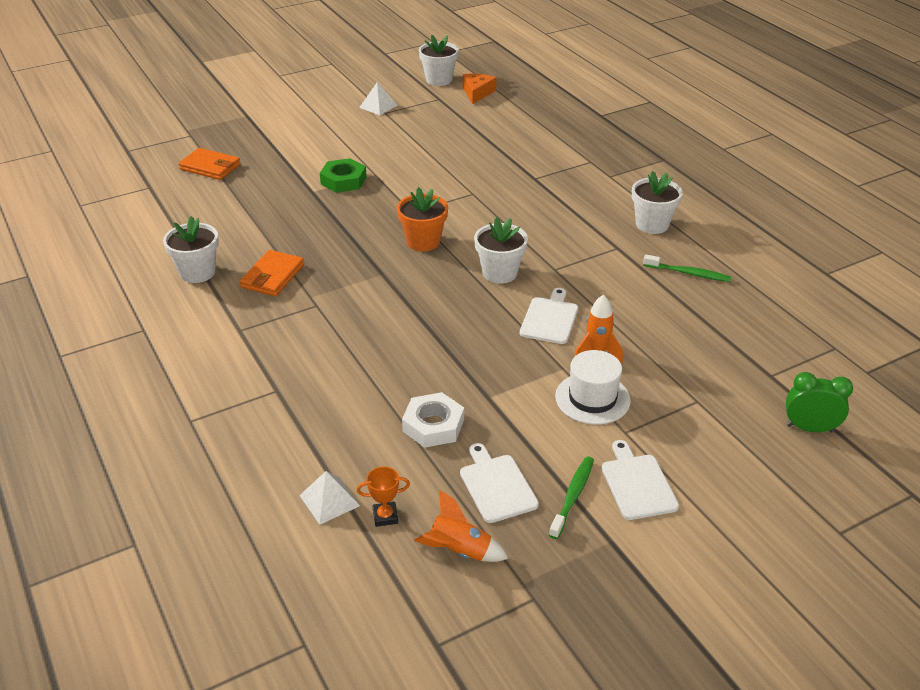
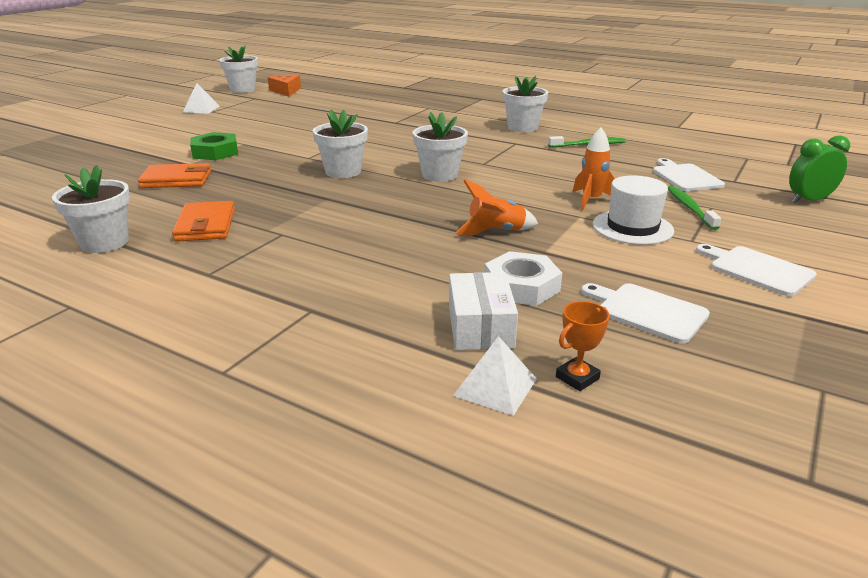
camera: 30 degrees left, 10 degrees down
orange wallet [178,148,241,180] -> orange wallet moved to [138,163,211,188]
orange flower pot [397,187,448,251] -> white flower pot [312,110,368,178]
orange rocket [414,490,508,562] -> orange rocket moved to [455,180,538,236]
white cutting board [520,288,578,344] -> white cutting board moved to [653,158,725,191]
green toothbrush [549,456,594,539] -> green toothbrush moved to [668,186,721,230]
none -> white box [449,272,518,350]

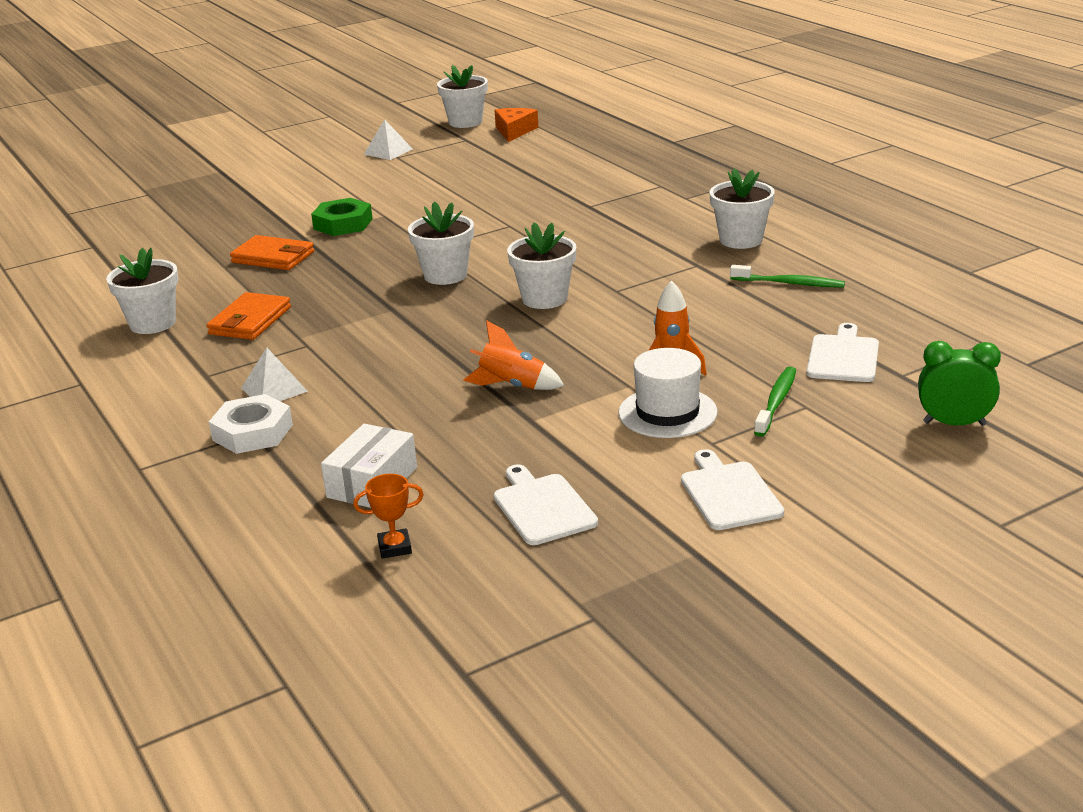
camera: 30 degrees right, 0 degrees up
white pyramid [453,336,537,416] -> white pyramid moved to [241,348,308,401]
white nut [484,251,562,306] -> white nut moved to [209,394,293,454]

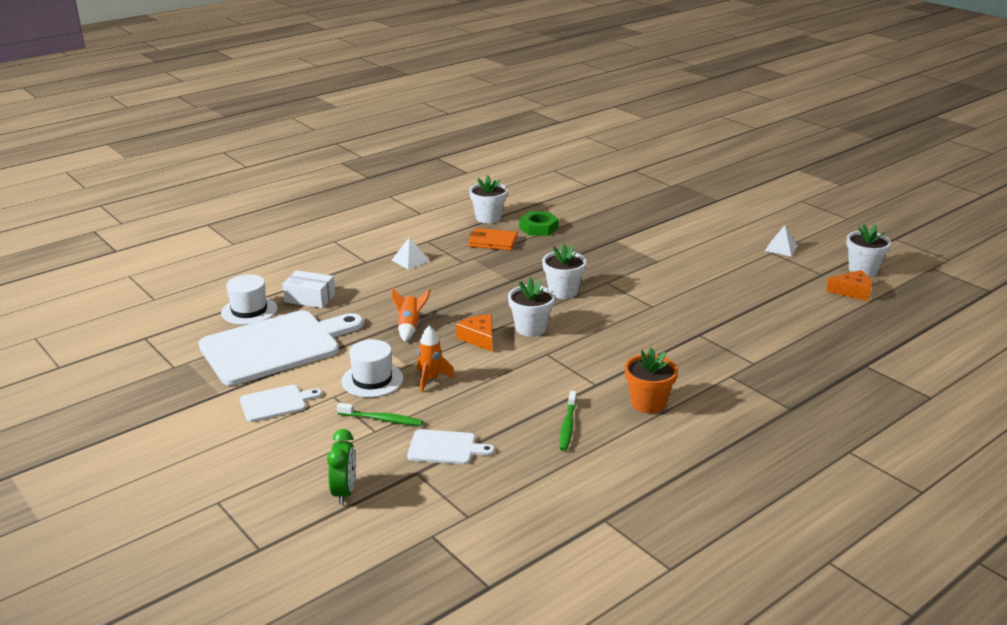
camera: 80 degrees right, 0 degrees up
white nut [209,394,293,454] -> none
orange wallet [230,235,314,270] -> none
green nut [311,198,373,236] -> green nut moved to [519,211,559,236]
orange trophy [353,474,424,559] -> white hat [221,274,277,325]
white cutting board [494,465,598,545] -> white cutting board [198,310,364,386], size x2.21
white flower pot [709,168,775,249] -> orange flower pot [625,347,678,413]
none -> orange cheese [456,314,492,352]

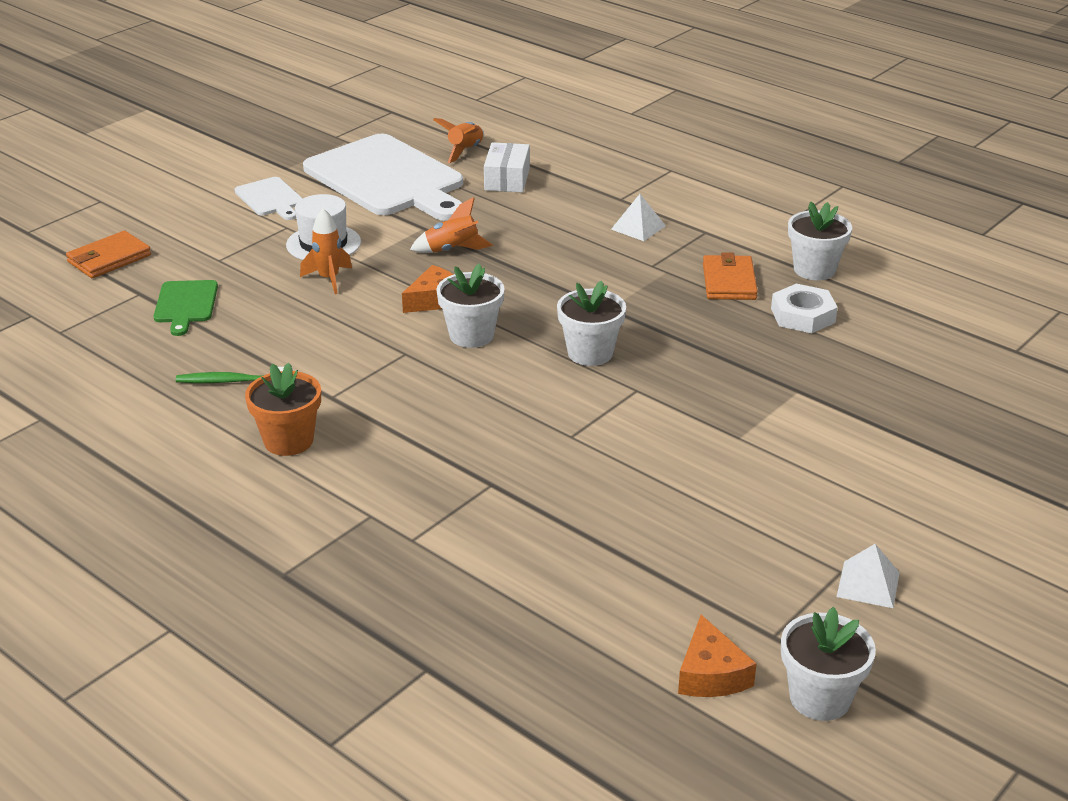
camera: 80 degrees right, 5 degrees up
white hat [221,274,277,325] -> orange rocket [433,118,484,163]
green clock [327,429,356,505] -> orange wallet [66,231,151,278]
green toothbrush [337,403,423,426] -> none
white cutting board [407,429,494,464] -> green cutting board [154,280,218,336]
green nut [519,211,559,236] -> white nut [771,284,838,333]

